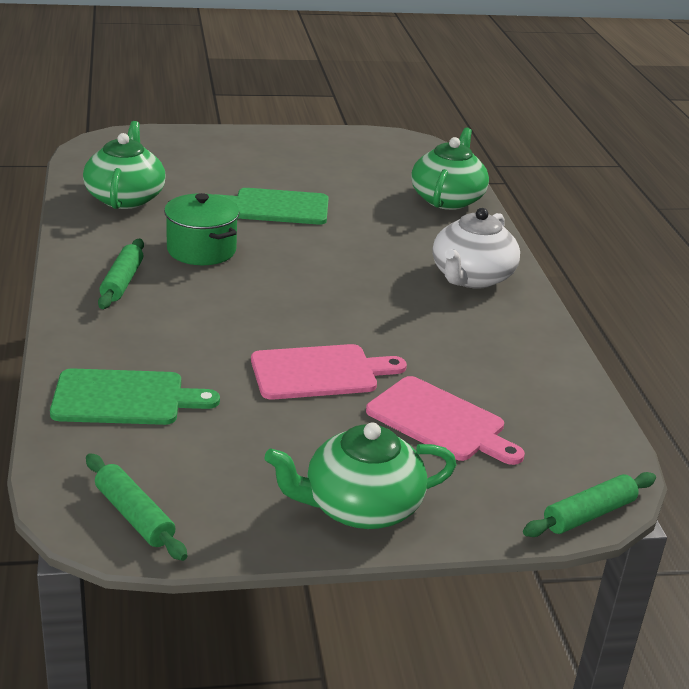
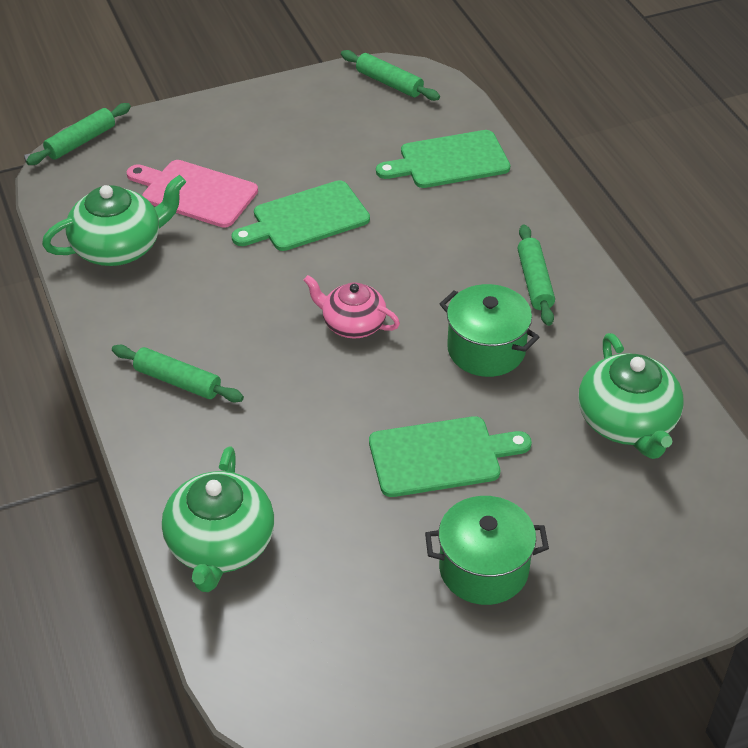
camera: 170 degrees right, 15 degrees up
pink cutting board [251,344,407,400] -> green cutting board [231,180,370,251]
green teapot [264,423,457,529] -> green teapot moved to [42,175,186,266]
white teapot [432,208,520,289] -> green rolling pin [112,345,244,402]
none -> pink teapot [304,275,400,338]
none -> green pot [425,496,549,605]

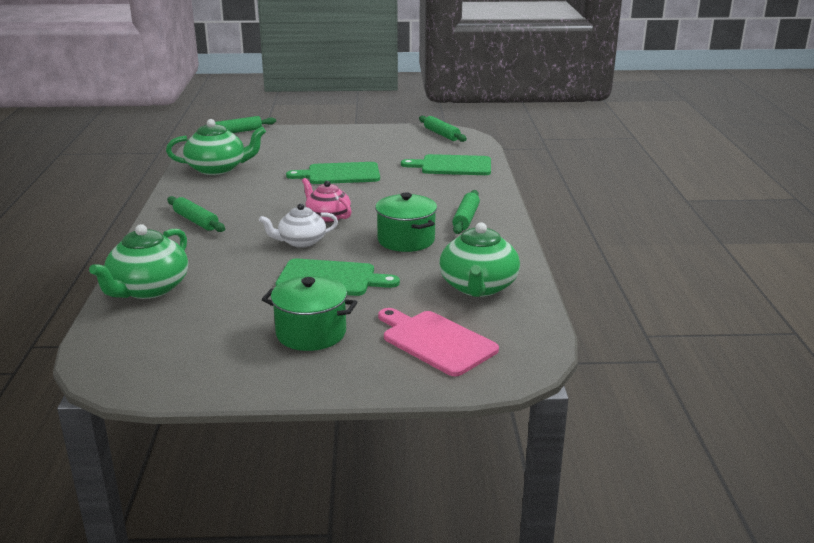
camera: 20 degrees right, 20 degrees down
pink cutting board [127,160,258,228] -> pink cutting board moved to [378,308,499,376]
none -> white teapot [259,203,338,248]

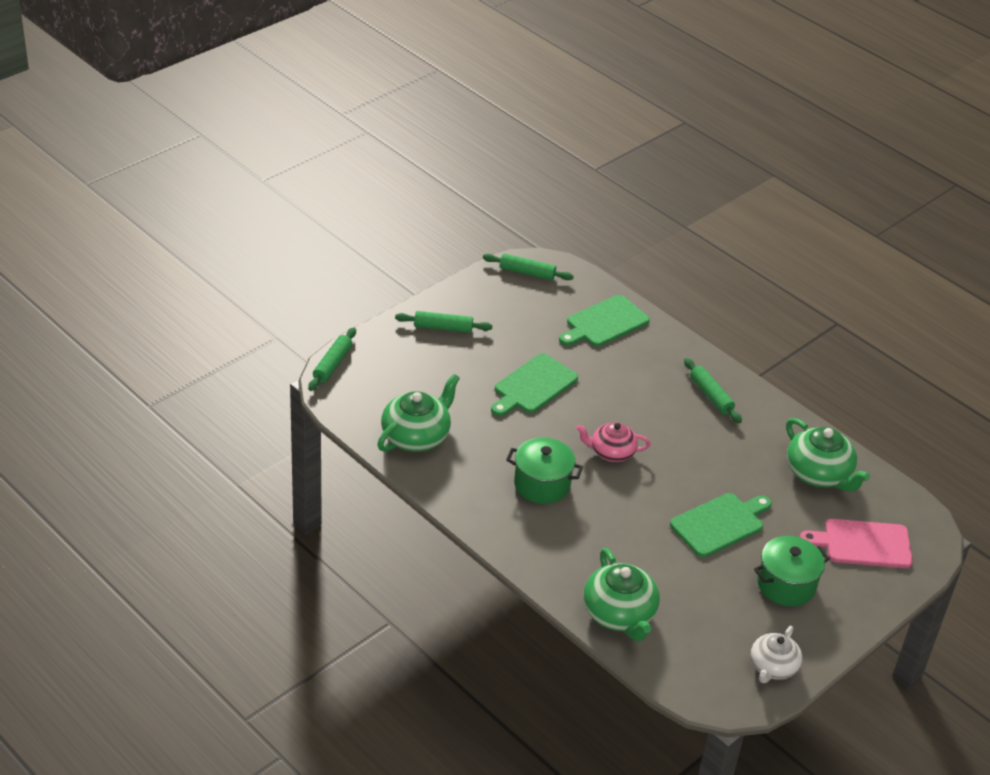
camera: 45 degrees left, 15 degrees up
green rolling pin [167,196,225,232] -> green rolling pin moved to [395,311,492,333]
white teapot [259,203,338,248] -> white teapot moved to [751,626,802,683]
green pot [375,192,437,252] -> green pot moved to [506,437,583,504]

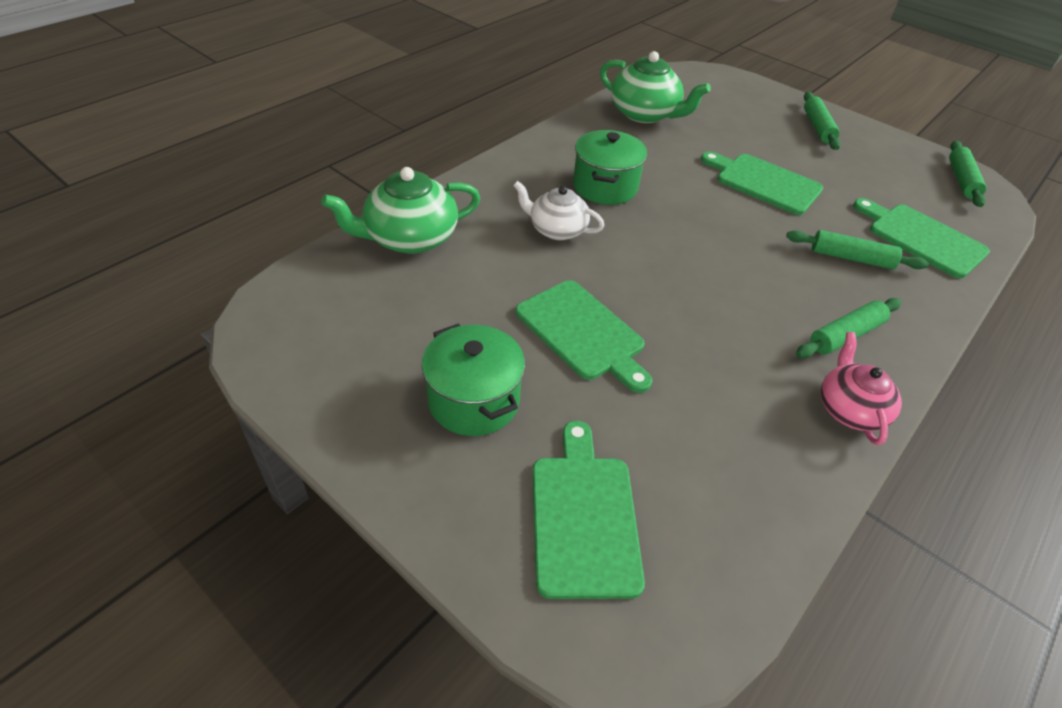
camera: 85 degrees right, 5 degrees up
green rolling pin [309,327,356,391] -> green rolling pin moved to [786,230,929,269]
pink teapot [576,422,651,462] -> pink teapot moved to [821,332,902,446]
white teapot [751,626,802,683] -> white teapot moved to [513,181,604,240]
green teapot [786,418,870,492] -> none
pink cutting board [800,519,913,568] -> green cutting board [532,421,645,599]

